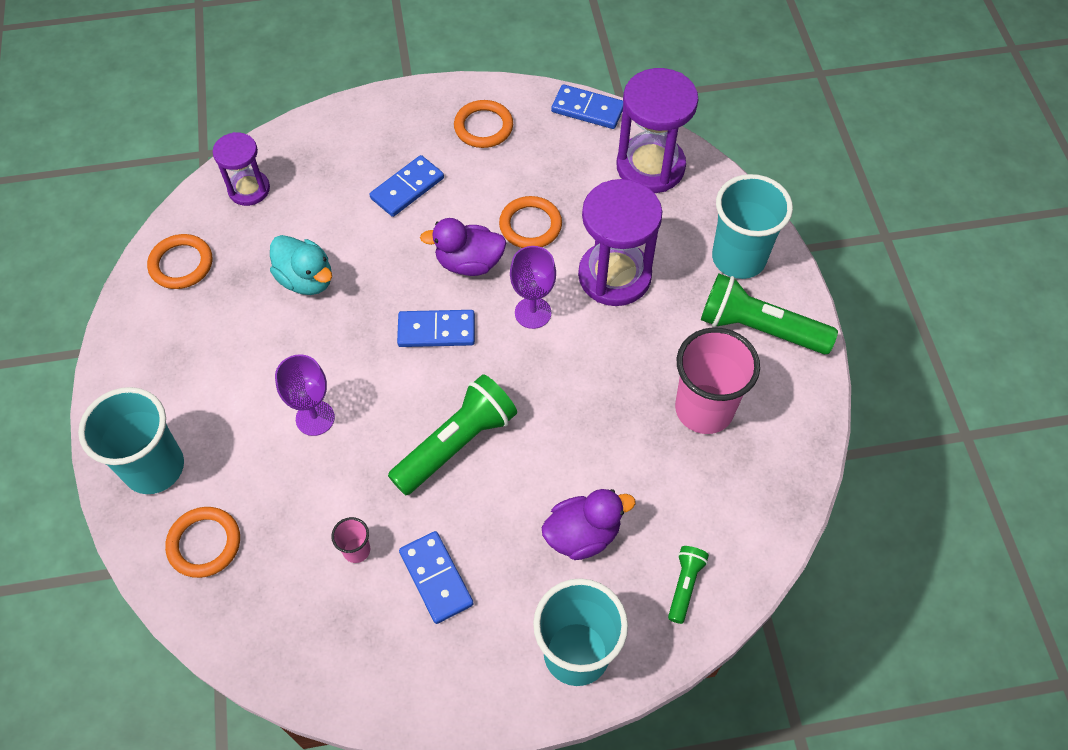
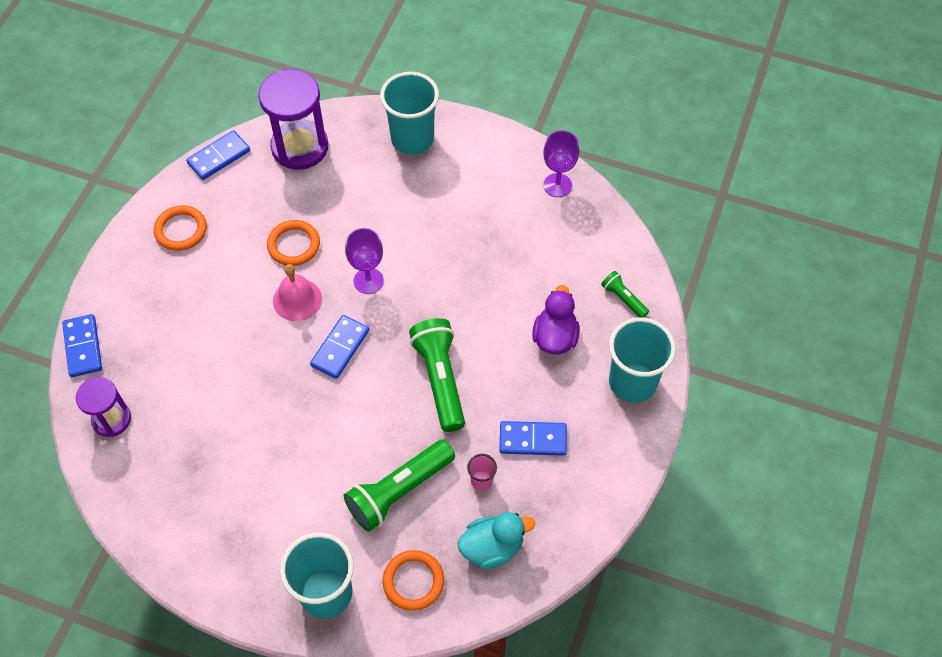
camera: 60 degrees left, 0 degrees up
orange ring [147,234,212,289] -> none
turquoise duck [270,235,332,295] -> turquoise duck moved to [458,512,535,569]
purple goblet [275,354,335,436] -> purple goblet moved to [543,130,579,197]
blue domino [370,155,444,217] -> blue domino moved to [62,314,102,377]
purple duck [420,218,506,276] -> pink bell [273,264,322,321]
purple hourglass [578,179,662,306] -> none
pink cup [675,327,760,434] -> none
green flashlight [701,274,838,354] -> green flashlight moved to [344,440,455,532]

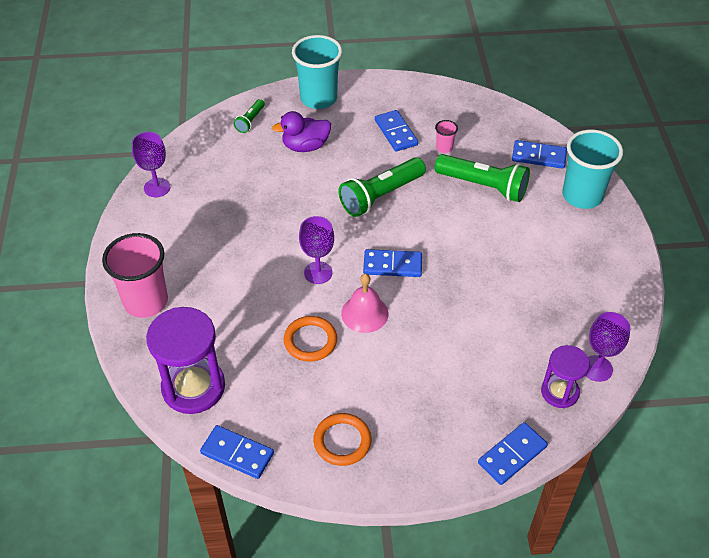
camera: 115 degrees left, 10 degrees down
turquoise cup [380,72,439,155] -> pink cup [102,233,168,318]
orange ring [383,550,444,611] -> blue domino [512,140,567,169]
turquoise duck [458,512,535,569] -> none
none -> purple goblet [585,312,630,382]

